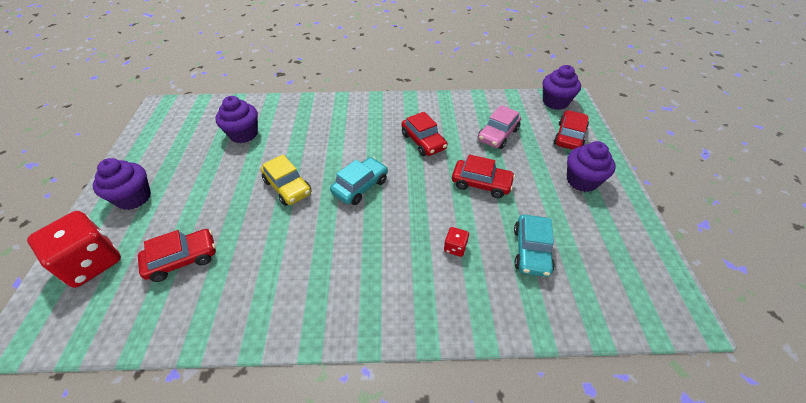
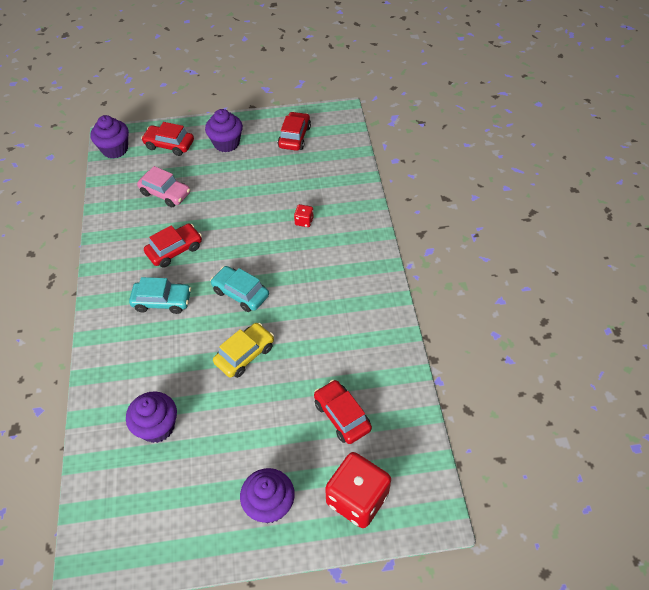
camera: 95 degrees left, 5 degrees up
red car [452,154,515,198] -> red car moved to [278,112,311,151]
turquoise car [514,215,555,277] -> turquoise car moved to [129,277,191,314]

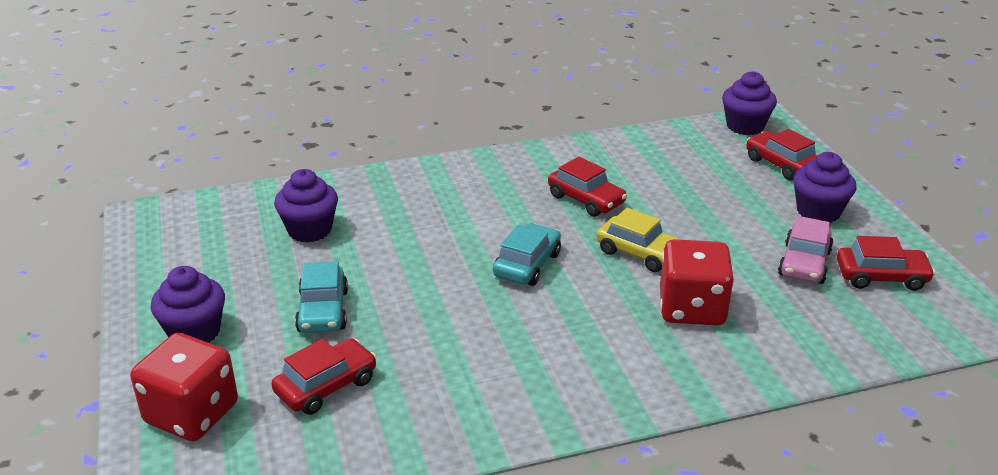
camera: 80 degrees right, 20 degrees down
turquoise car [129,277,191,314] -> turquoise car moved to [295,262,348,333]
pink car [137,166,190,208] -> pink car moved to [778,216,834,284]
red car [141,122,194,156] -> red car turned 45 degrees counterclockwise [746,129,818,180]
yellow car [213,323,274,378] -> yellow car moved to [596,207,682,272]
red dice [294,204,313,227] -> red dice [660,239,734,326], size x2.31

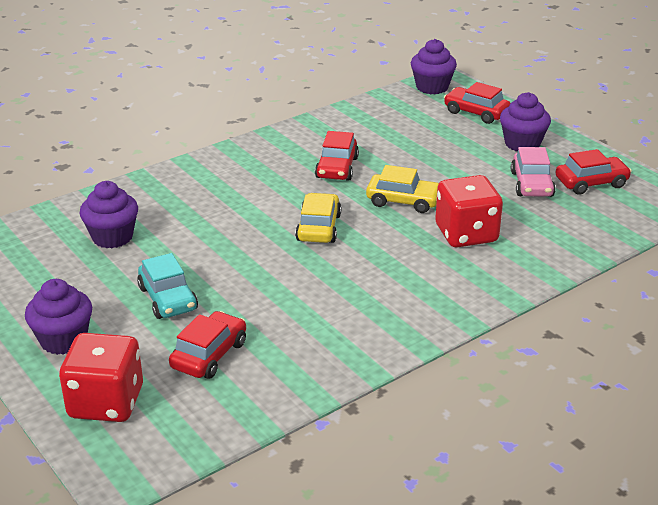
camera: 20 degrees left, 0 degrees up
turquoise car [493,223,561,286] -> yellow car [295,193,341,243]
red car [548,157,627,217] -> red car turned 75 degrees clockwise [315,131,359,181]

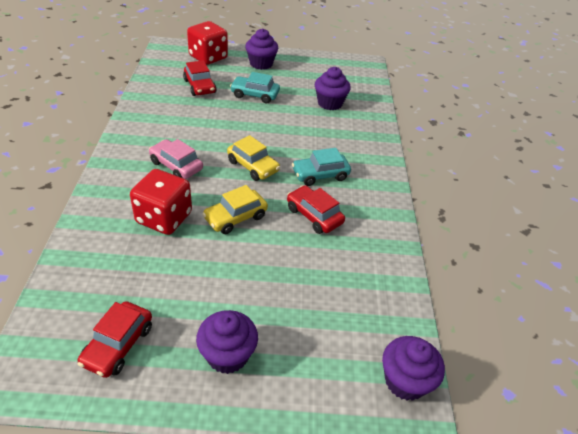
camera: 125 degrees right, 10 degrees up
red car [444,82,510,124] -> none
pink car [511,147,556,197] -> pink car moved to [149,139,203,179]
none -> turquoise car [292,148,351,186]

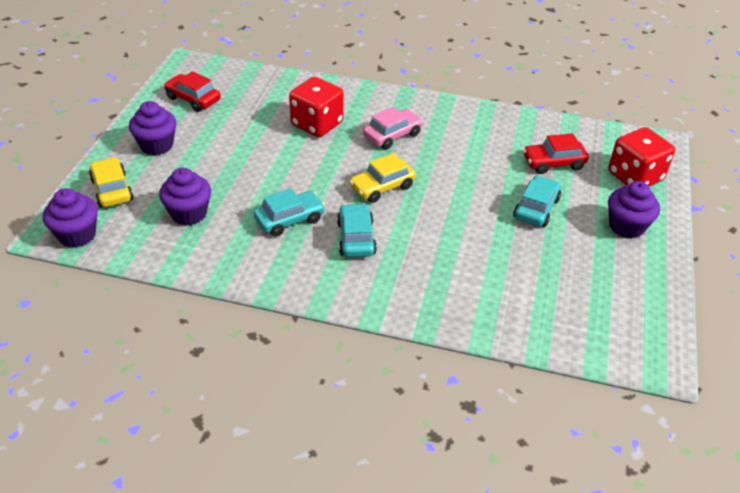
camera: 105 degrees right, 0 degrees up
yellow car [202,185,268,234] -> yellow car moved to [89,157,133,207]
red car [287,185,345,234] -> turquoise car [254,188,325,237]
purple cupcake [315,67,351,110] -> purple cupcake moved to [159,168,211,226]

